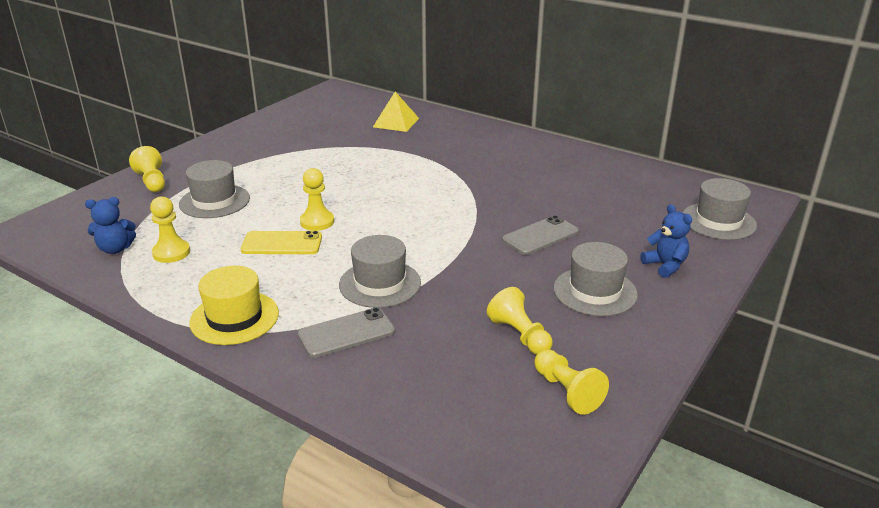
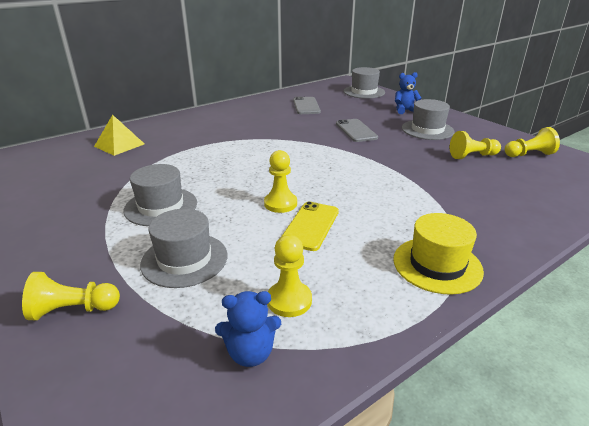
camera: 70 degrees left, 0 degrees up
blue teddy bear [85,197,136,254] -> blue teddy bear turned 75 degrees clockwise [215,291,281,367]
grey phone [298,307,395,358] -> grey phone moved to [293,97,321,114]
grey hat [339,235,421,308] -> grey hat moved to [123,164,197,226]

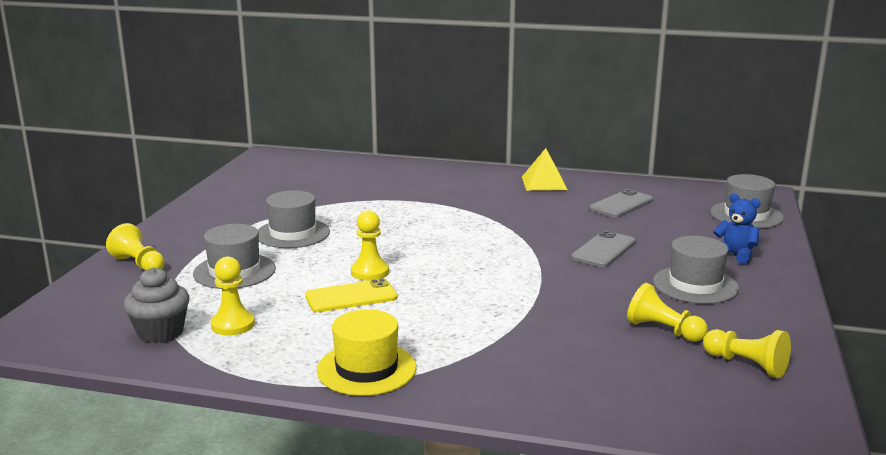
camera: 50 degrees right, 10 degrees down
yellow pyramid [94,115,144,156] -> yellow pyramid moved to [522,148,567,191]
blue teddy bear [215,291,281,367] -> grey cupcake [124,267,190,343]

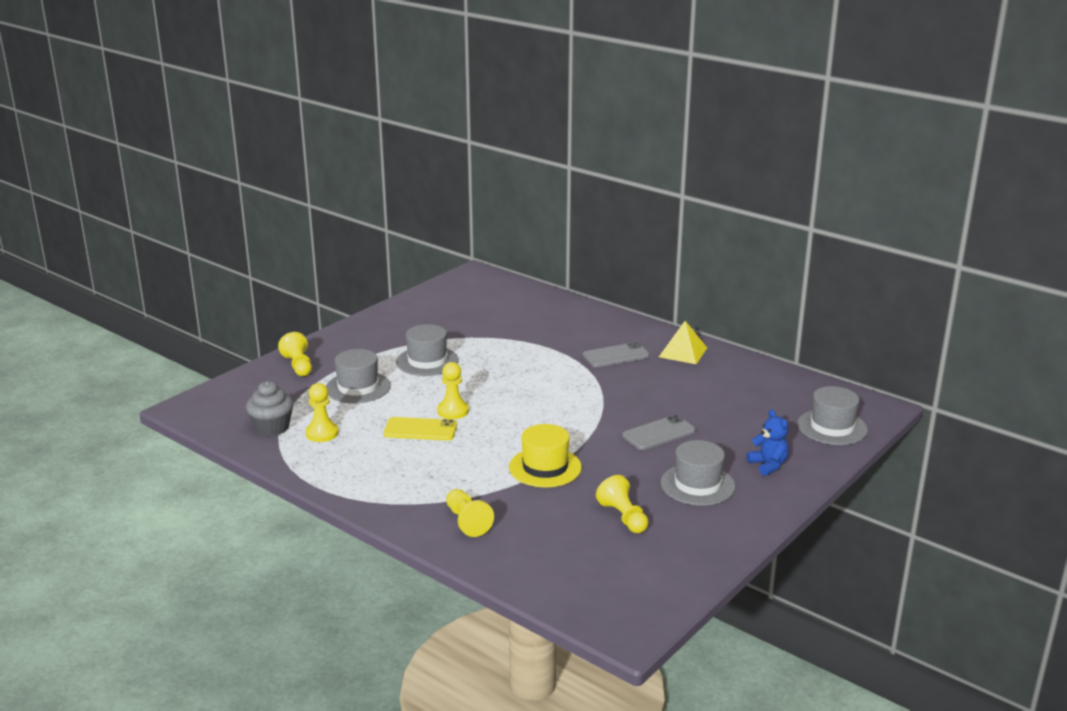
camera: 25 degrees right, 5 degrees up
yellow hat [317,309,416,396] -> yellow hat moved to [509,424,582,487]
grey phone [589,189,654,218] -> grey phone moved to [583,342,650,367]
yellow pawn [703,329,791,378] -> yellow pawn moved to [446,489,494,537]

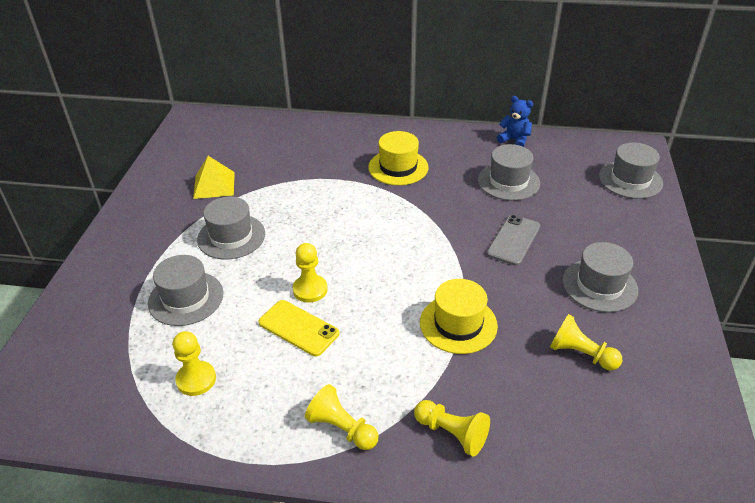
camera: 30 degrees left, 15 degrees up
grey cupcake [246,381,294,436] -> none
yellow pawn [278,332,312,376] -> yellow pawn moved to [305,384,379,450]
yellow phone [384,417,457,441] -> yellow phone turned 60 degrees clockwise [258,300,339,357]
grey phone [583,342,650,367] -> yellow hat [368,131,428,185]
yellow pyramid [659,321,707,364] -> yellow pyramid moved to [193,156,235,199]
blue teddy bear [746,409,789,476] -> blue teddy bear moved to [497,96,533,147]
none -> grey hat [478,144,540,201]

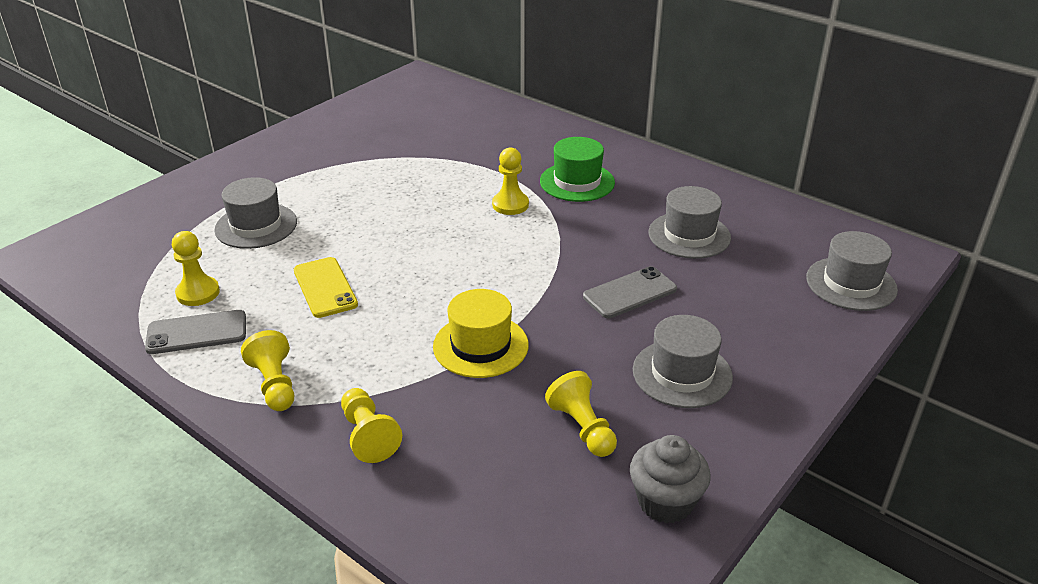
camera: 30 degrees right, 5 degrees down
yellow pyramid [193,156,235,199] -> none
grey hat [197,197,265,259] -> none
yellow pawn [293,243,328,303] -> yellow pawn moved to [492,148,529,215]
yellow hat [368,131,428,185] -> green hat [540,137,615,202]
blue teddy bear [497,96,533,147] -> none
none -> grey phone [145,310,246,354]
none -> grey cupcake [630,435,711,523]

